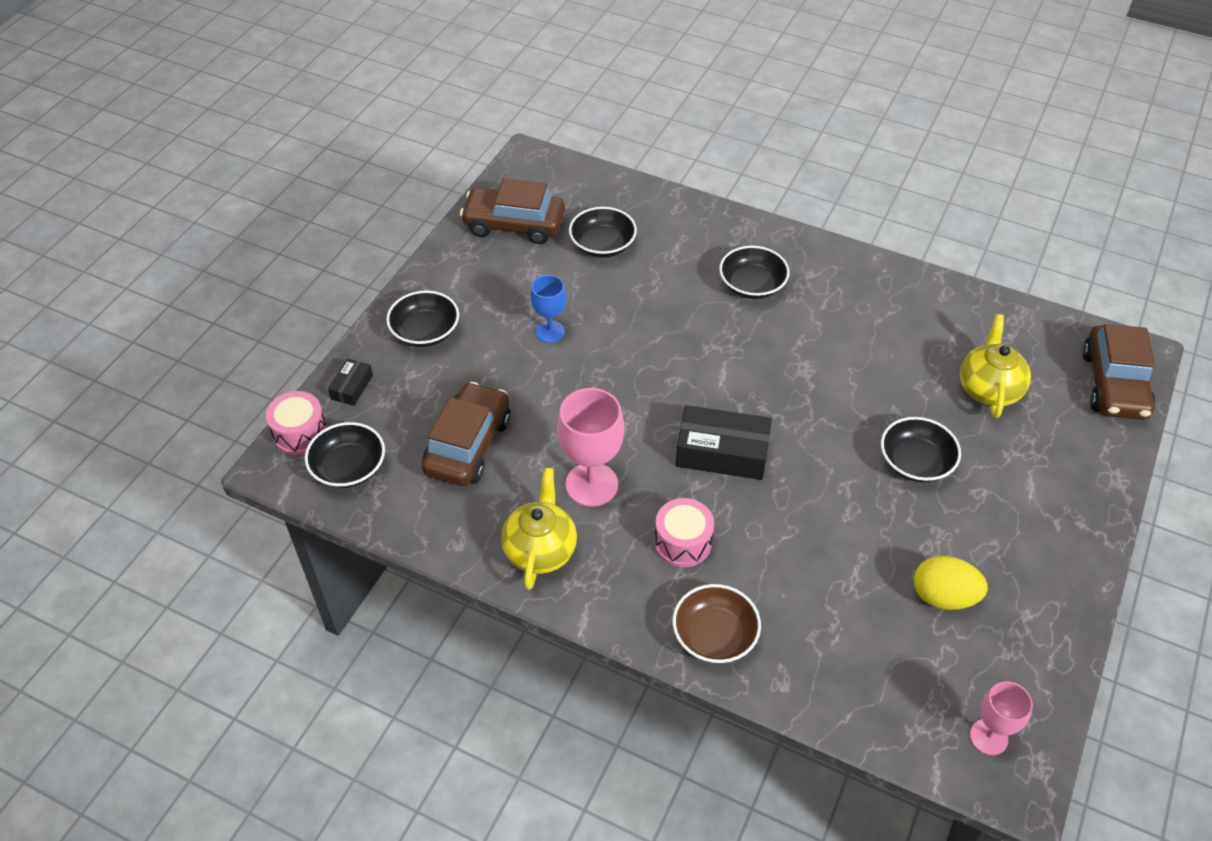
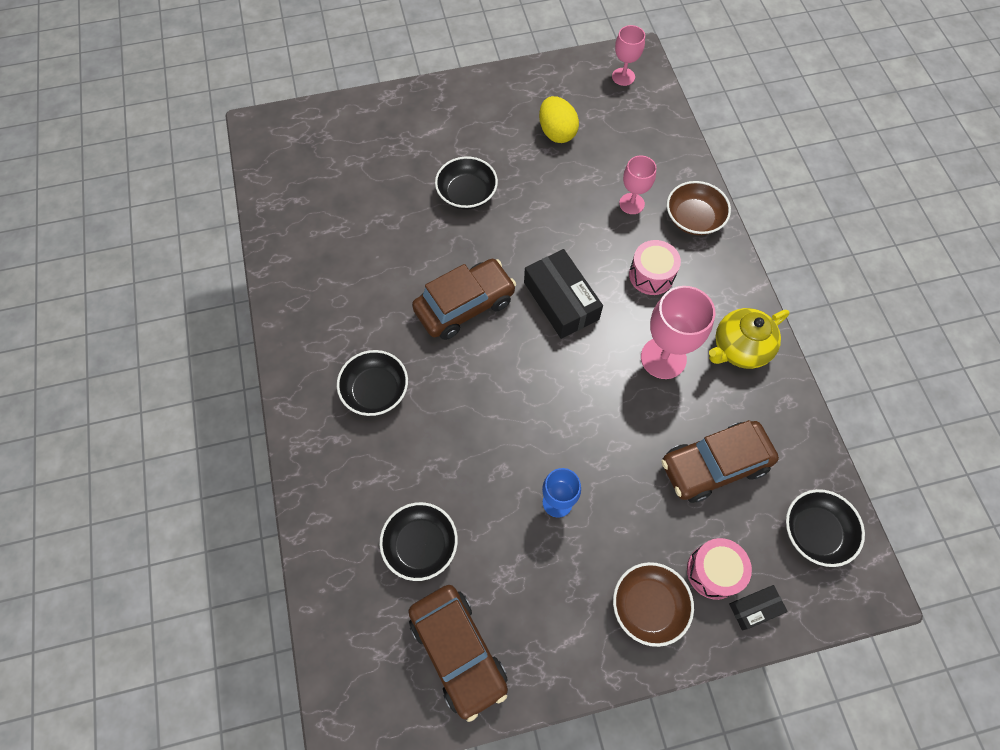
camera: 130 degrees left, 15 degrees up
pink drum [266,391,327,455] -> pink drum moved to [687,538,752,600]
black bowl [386,291,459,347] -> brown bowl [613,562,694,647]
yellow teapot [960,314,1031,418] -> none
brown car [1082,324,1156,420] -> brown car moved to [412,259,516,340]
none -> pink goblet [619,155,657,214]

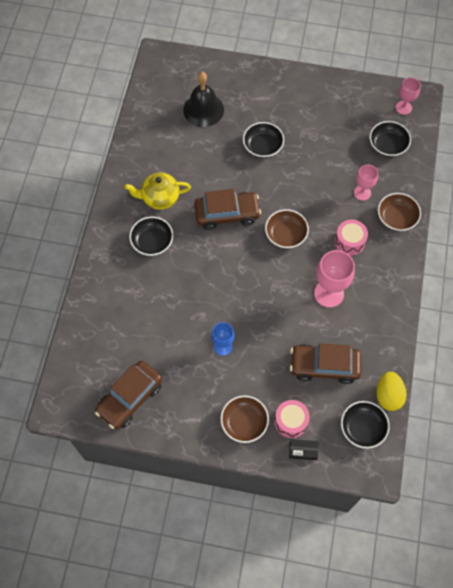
camera: 25 degrees right, 0 degrees up
black bowl [379,502,458,581] -> black bowl moved to [370,121,411,157]
brown car [408,585,508,722] -> brown car turned 45 degrees clockwise [95,361,162,429]
black box [524,249,603,339] -> brown bowl [265,209,309,248]
yellow egg [539,96,579,143] -> yellow egg moved to [376,372,407,411]
yellow teapot [709,308,789,369] -> yellow teapot moved to [124,173,191,210]
none -> black bell [183,72,224,127]

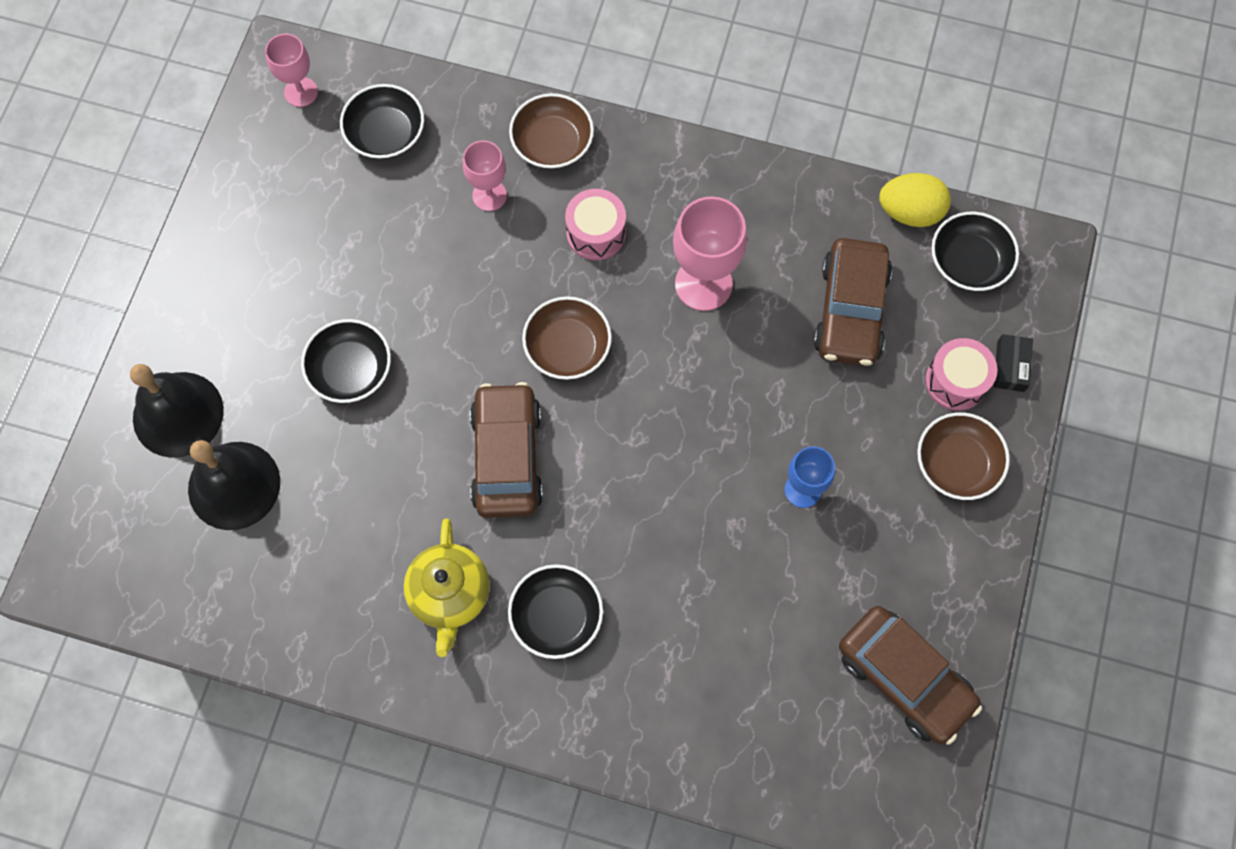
camera: 85 degrees left, 5 degrees up
none -> black bell [130,364,224,458]

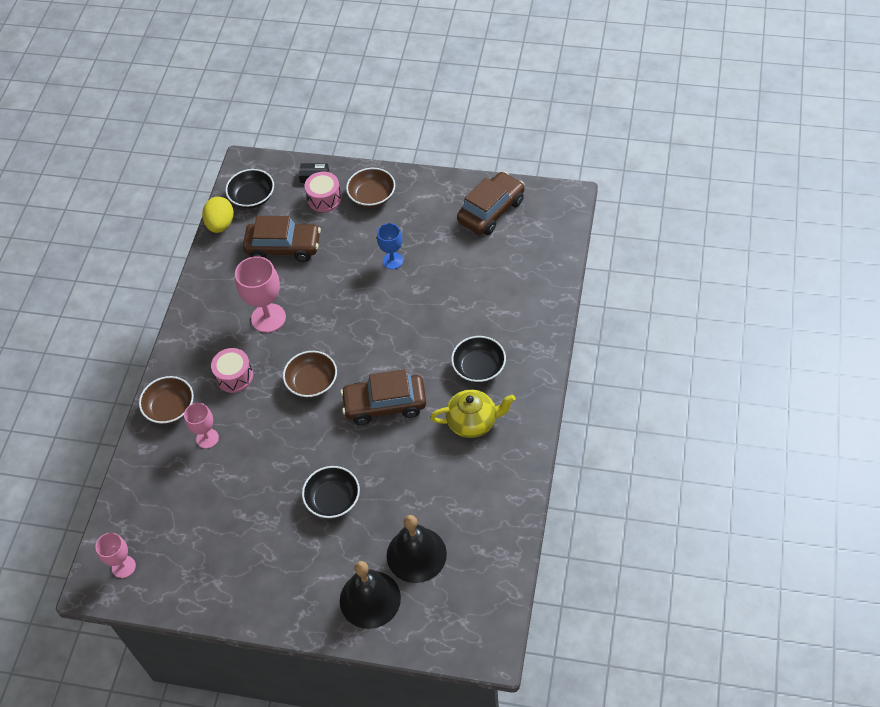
camera: 90 degrees left, 15 degrees down
black bowl [340,84,424,159] -> none

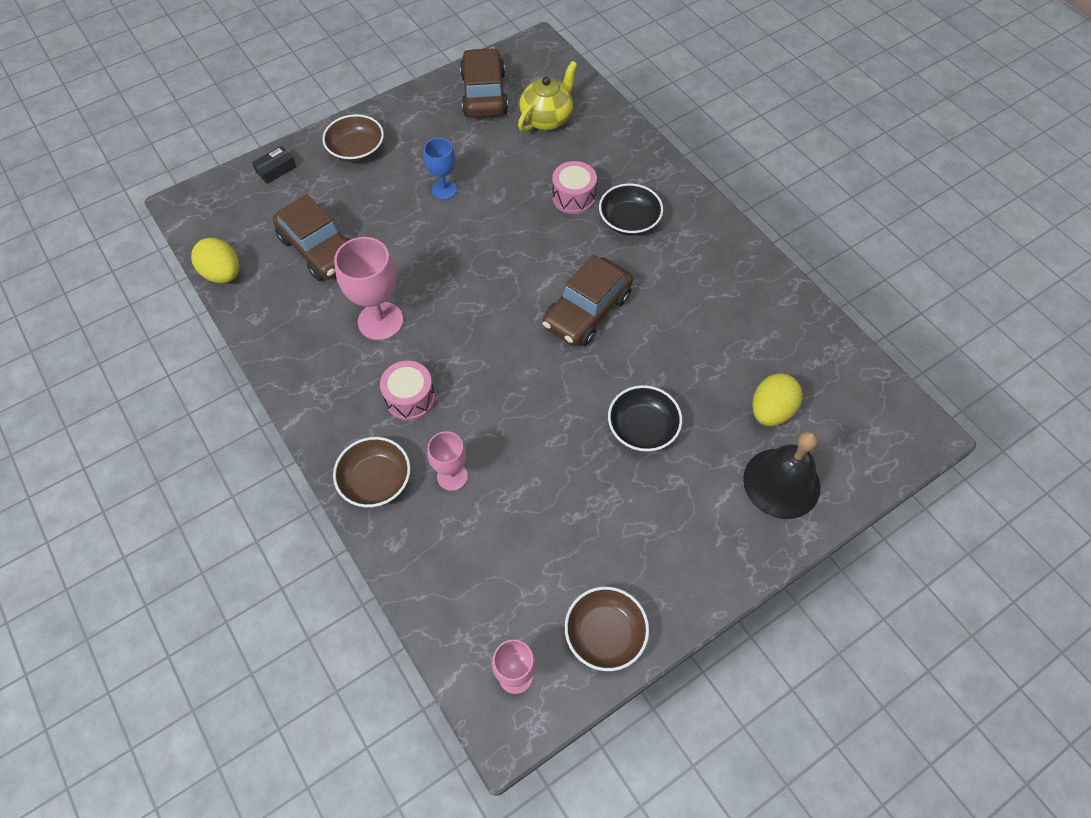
camera: 50 degrees left, 5 degrees up
black bowl [225,169,274,208] -> none
brown car [243,216,321,262] -> brown car turned 90 degrees clockwise [273,194,349,281]
brown bowl [283,351,337,398] -> brown bowl moved to [565,587,649,671]
pink drum [304,172,342,212] -> pink drum moved to [552,161,597,214]
black bell [387,515,447,583] -> yellow egg [752,373,803,426]
yellow teapot [430,390,515,438] -> yellow teapot moved to [518,61,577,132]

